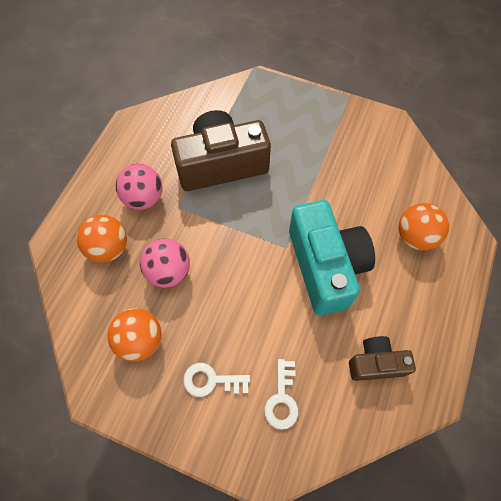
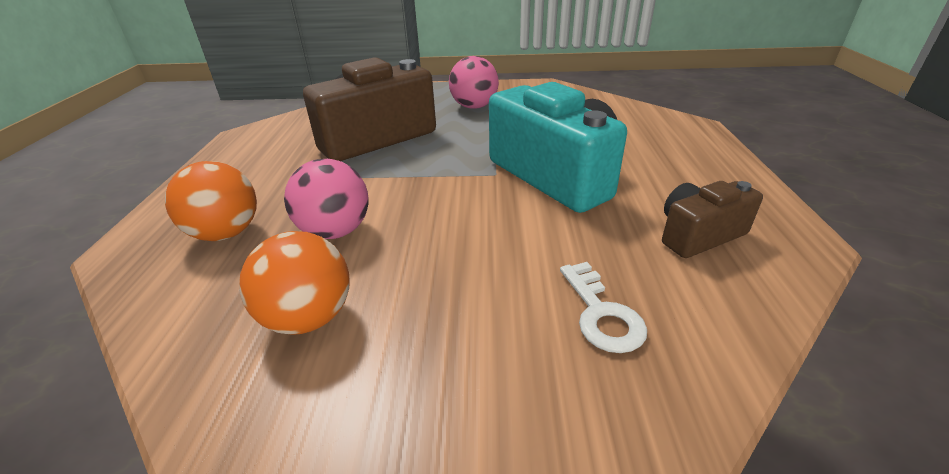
camera: 20 degrees left, 30 degrees down
pink ball [116,164,163,210] -> pink ball moved to [449,56,499,109]
white key [183,363,250,397] -> none
orange ball [398,203,449,251] -> none

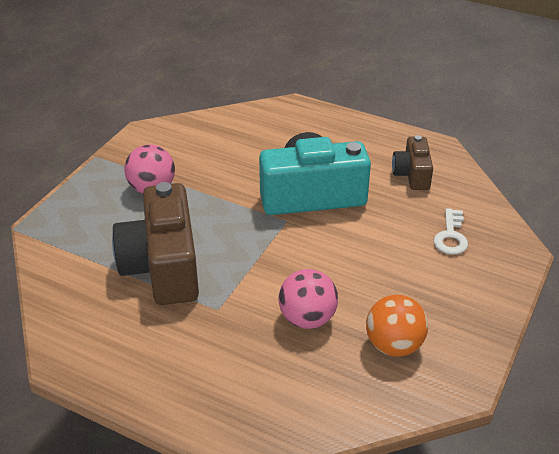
camera: 65 degrees left, 5 degrees up
orange ball [165,161,257,241] -> none
white key [560,262,647,353] -> white key turned 90 degrees clockwise [434,208,468,255]

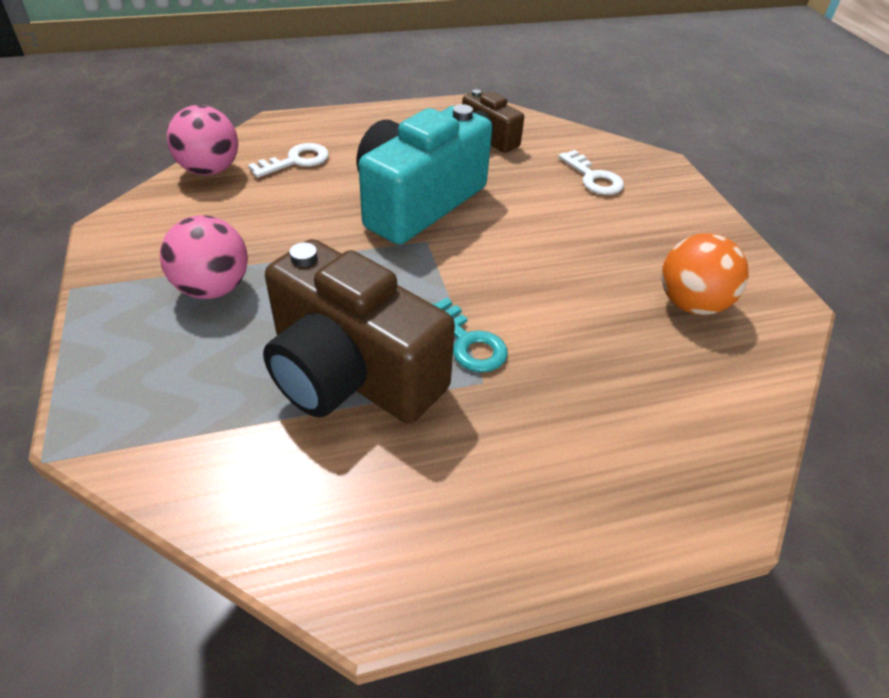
camera: 45 degrees left, 5 degrees up
pink ball [279,269,338,329] -> pink ball moved to [167,105,238,176]
none -> white key [248,143,329,178]
none -> turquoise key [431,298,508,372]

